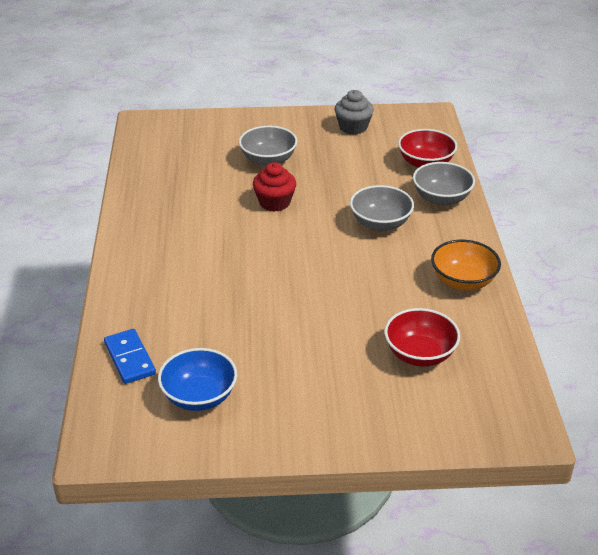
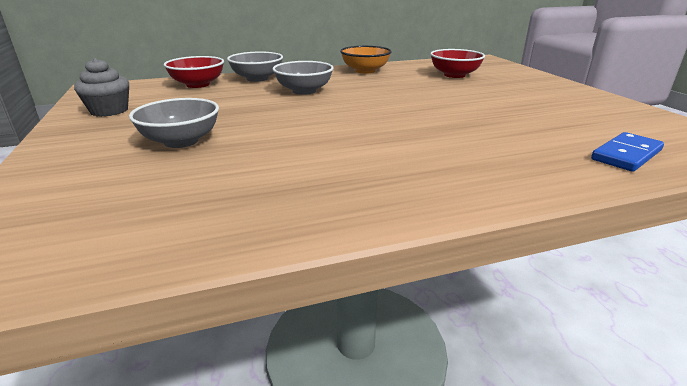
camera: 105 degrees left, 10 degrees down
blue bowl [158,348,237,411] -> none
red cupcake [253,162,296,212] -> none

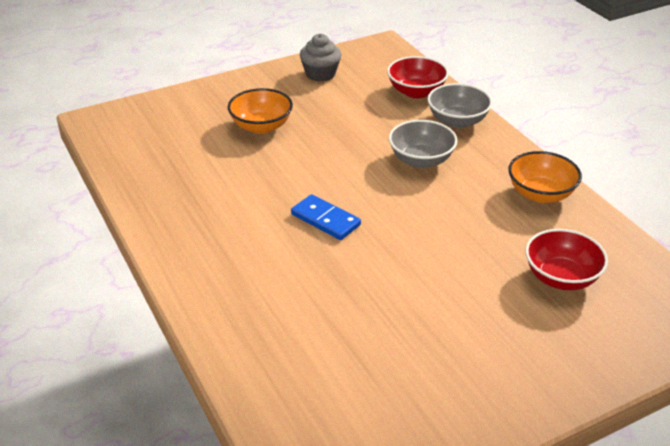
camera: 80 degrees right, 10 degrees up
grey bowl [129,98,219,148] -> orange bowl [228,88,293,134]
blue domino [591,132,664,172] -> blue domino moved to [291,194,361,240]

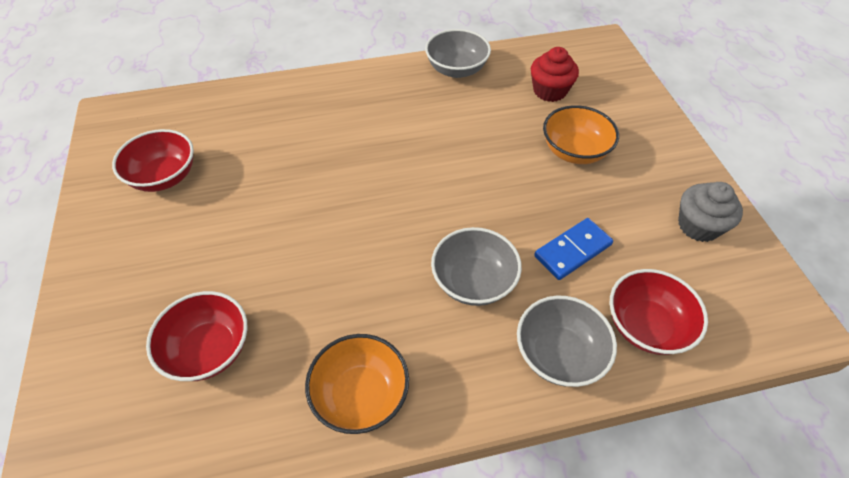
camera: 105 degrees right, 15 degrees up
blue domino [291,194,361,240] -> blue domino moved to [534,218,613,280]
none -> red bowl [112,129,194,192]
none -> grey bowl [425,29,491,78]
none -> red cupcake [531,47,579,102]

